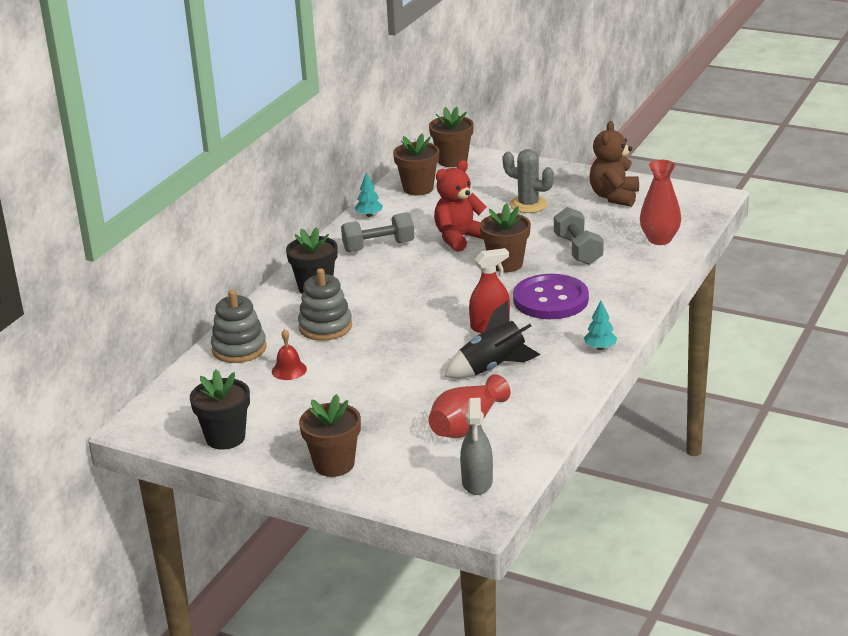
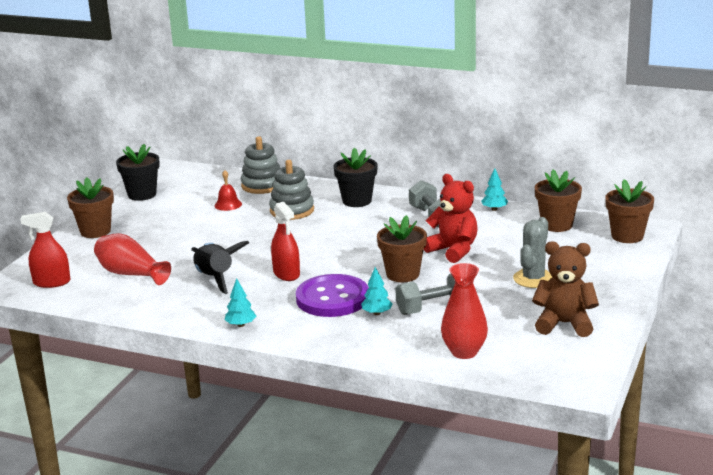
camera: 85 degrees right, 5 degrees down
grey spray bottle [460,398,493,495] -> red spray bottle [20,212,70,288]
none -> turquoise tree [361,267,393,315]

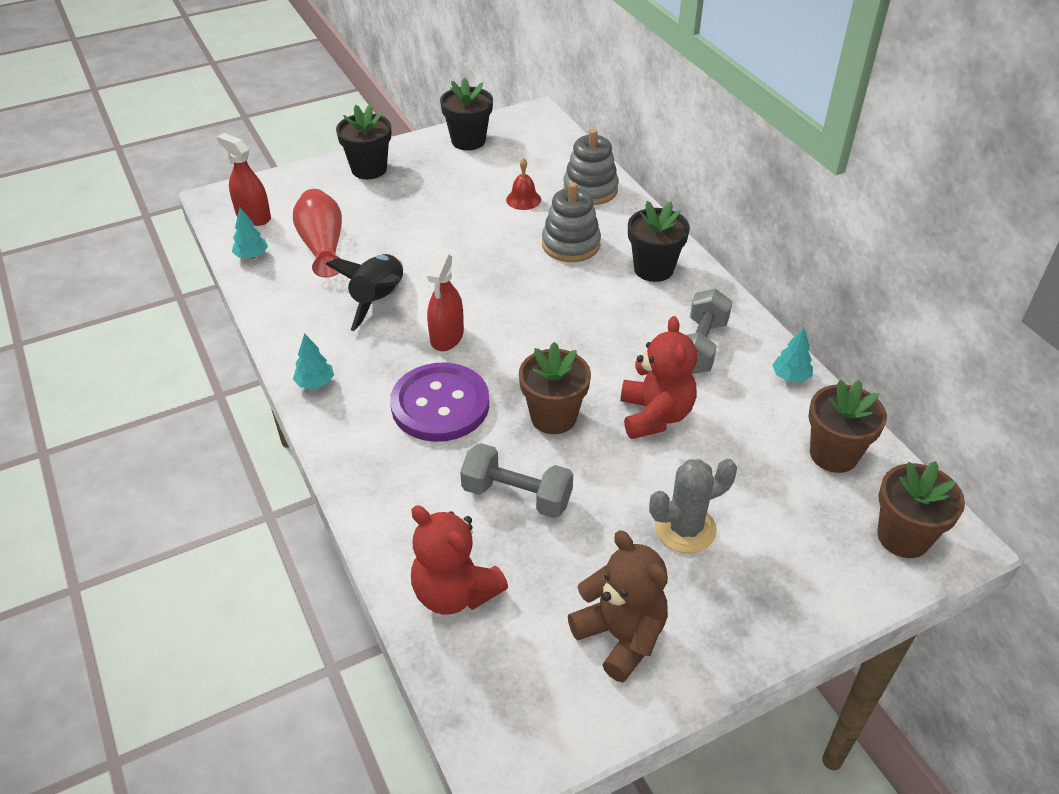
camera: 40 degrees right, 20 degrees up
brown flower pot [67,177,114,238] -> black flower pot [336,104,391,179]
turquoise tree [361,267,393,315] -> turquoise tree moved to [232,207,268,259]
red vase [441,263,488,359] -> red teddy bear [411,505,508,615]

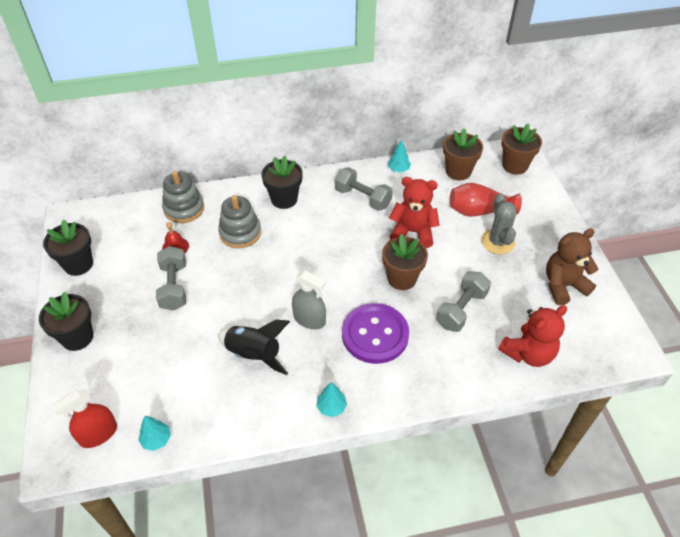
camera: 75 degrees left, 5 degrees up
red vase [293,189,342,277] -> red vase moved to [449,183,522,217]
red spray bottle [427,253,464,351] -> grey spray bottle [292,270,326,330]
none -> grey dumbbell [156,246,186,311]

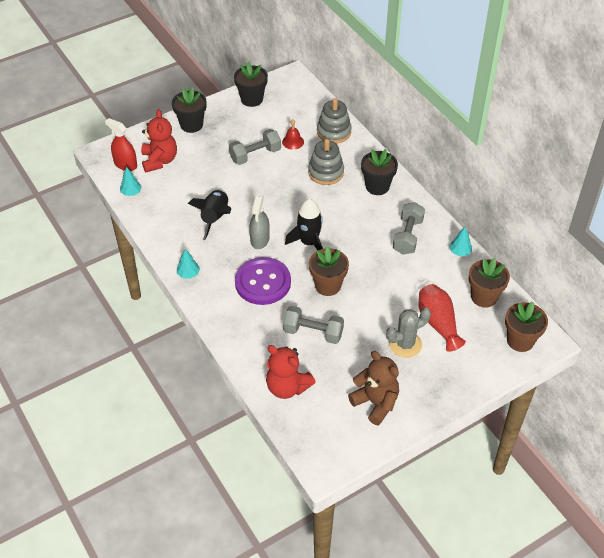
camera: 70 degrees right, 0 degrees up
red teddy bear [389,177,440,248] -> red teddy bear moved to [141,109,177,172]
none -> black rocket [285,198,323,250]

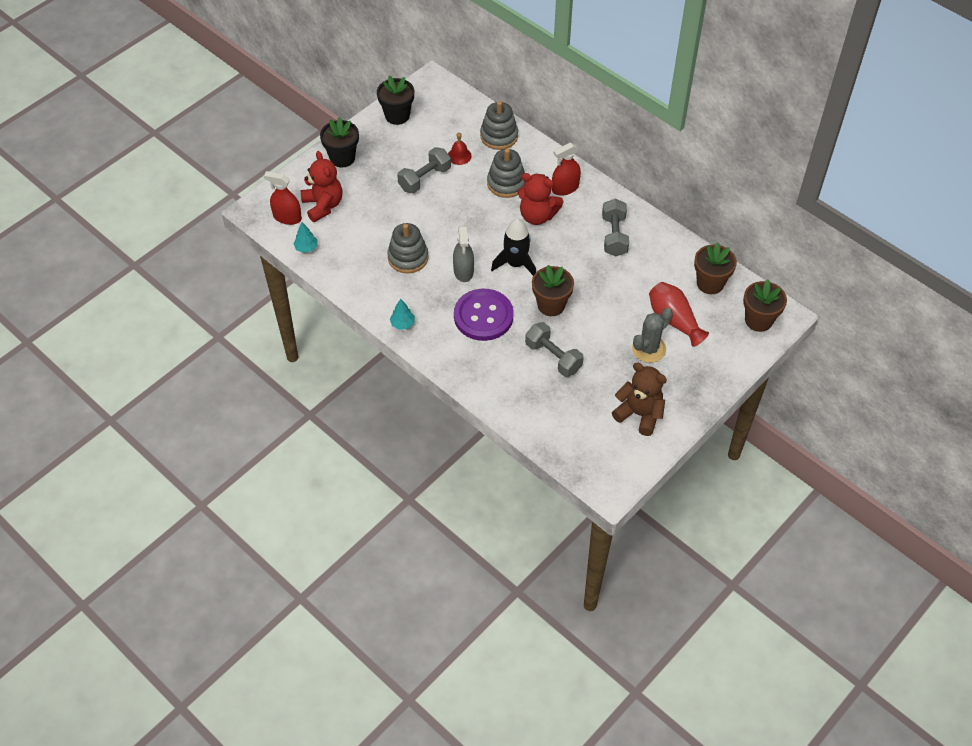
camera: 15 degrees left, 5 degrees up
black rocket [187,190,231,240] -> grey stacking toy [387,223,429,273]
red teddy bear [266,345,316,399] -> red teddy bear moved to [517,173,564,225]
grey dumbbell [283,306,344,344] -> grey dumbbell turned 45 degrees clockwise [525,322,584,377]
black flower pot [361,149,398,195] -> red spray bottle [552,143,581,196]
turquoise tree [449,227,472,256] -> none

